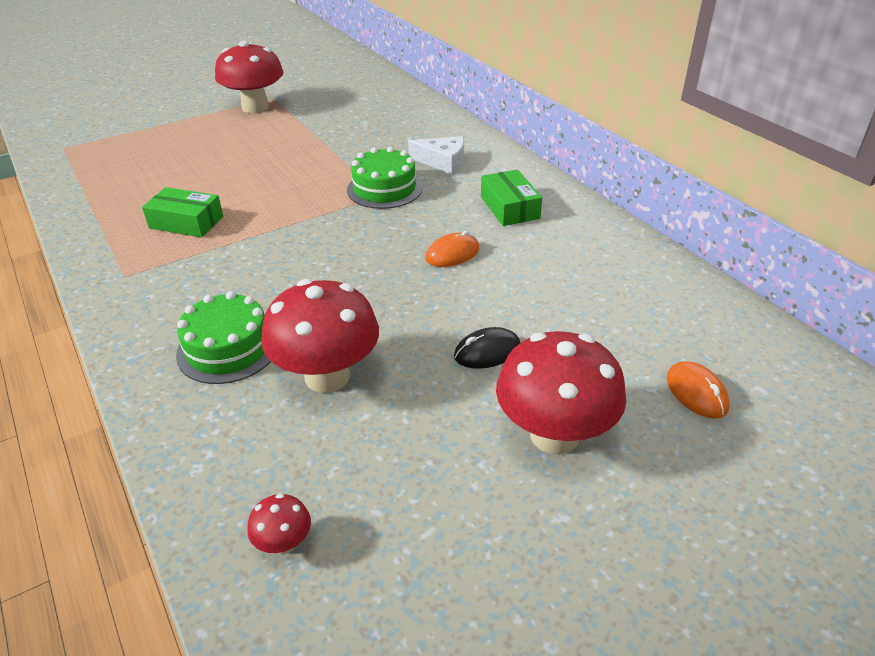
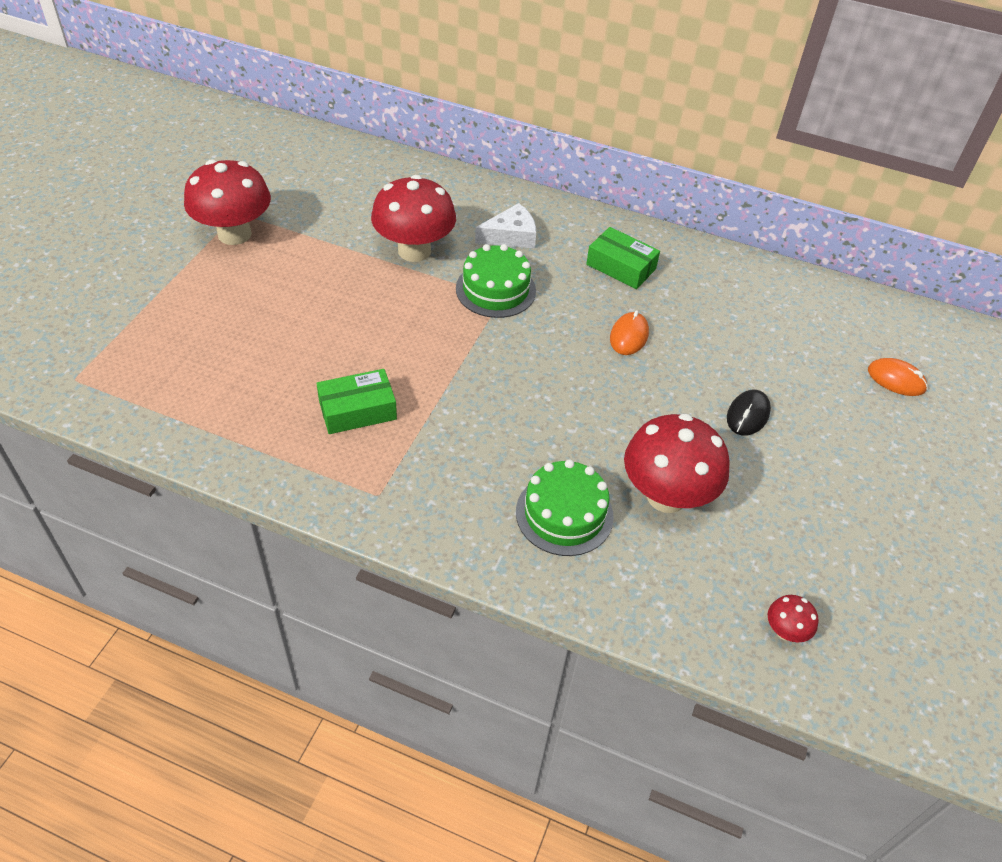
camera: 40 degrees left, 10 degrees up
red mushroom [496,331,626,454] -> red mushroom moved to [371,175,456,262]

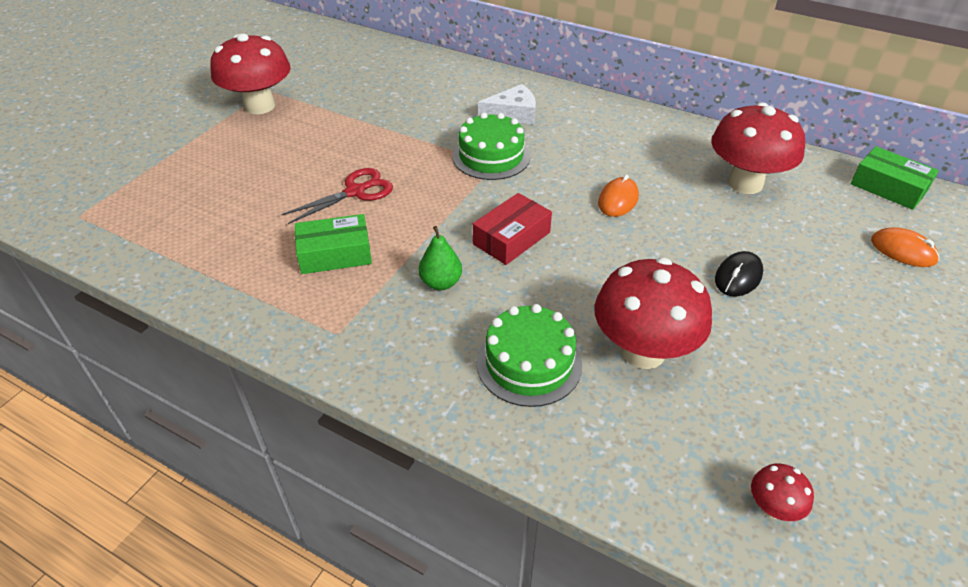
camera: 10 degrees right, 5 degrees down
red mushroom [371,175,456,262] -> red mushroom moved to [711,102,805,194]
green box [586,227,660,289] -> green box moved to [851,146,939,210]
none -> red scissors [281,168,393,224]
none -> green pear [419,226,462,290]
none -> red box [473,193,552,265]

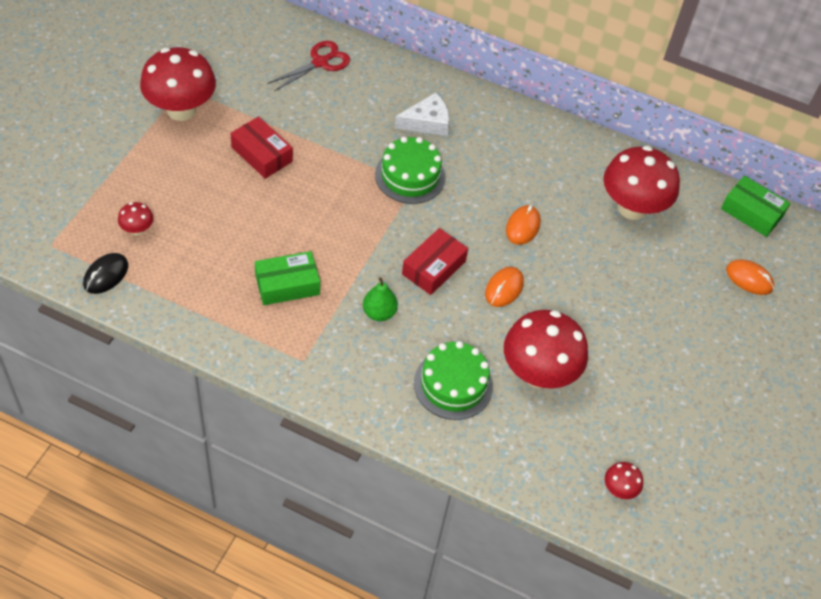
camera: 10 degrees left, 10 degrees up
red scissors [281,168,393,224] -> red scissors moved to [267,41,350,91]
black mouse [715,251,763,297] -> black mouse moved to [83,253,128,294]
none -> red mushroom [118,202,153,236]
none -> red box [231,117,293,179]
none -> orange mouse [485,267,524,307]

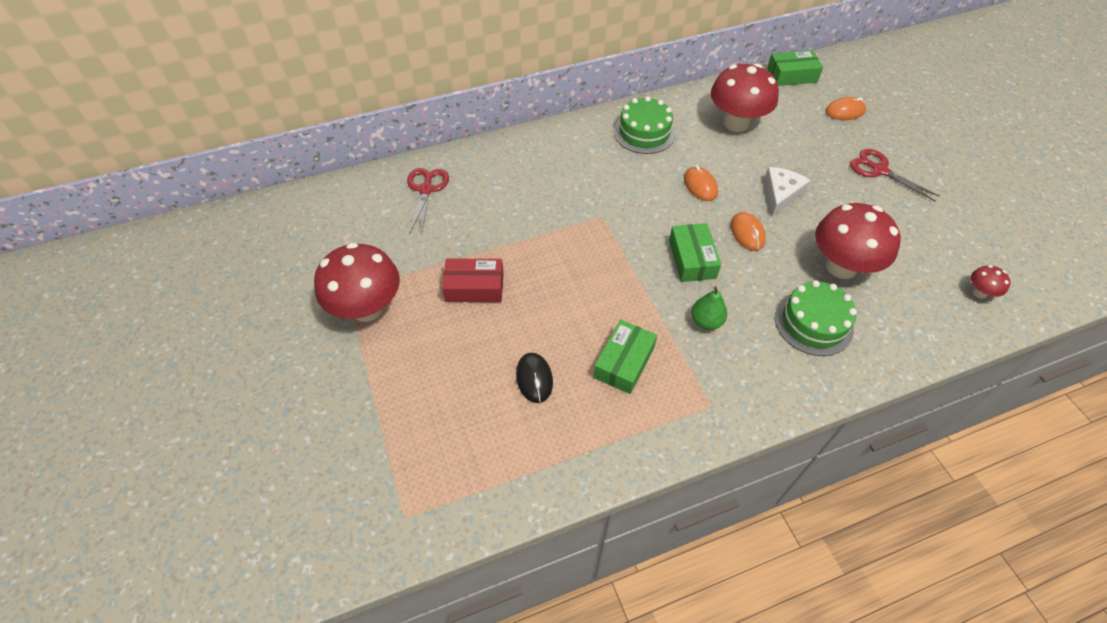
camera: 40 degrees left, 0 degrees up
black mouse [83,253,128,294] -> black mouse moved to [516,353,553,403]
red mushroom [118,202,153,236] -> none
green cake [375,137,446,204] -> green cake moved to [614,96,675,154]
white cheese [395,93,450,136] -> white cheese moved to [764,167,811,217]
red box [402,228,468,295] -> green box [669,223,721,282]
none -> red scissors [850,149,940,202]

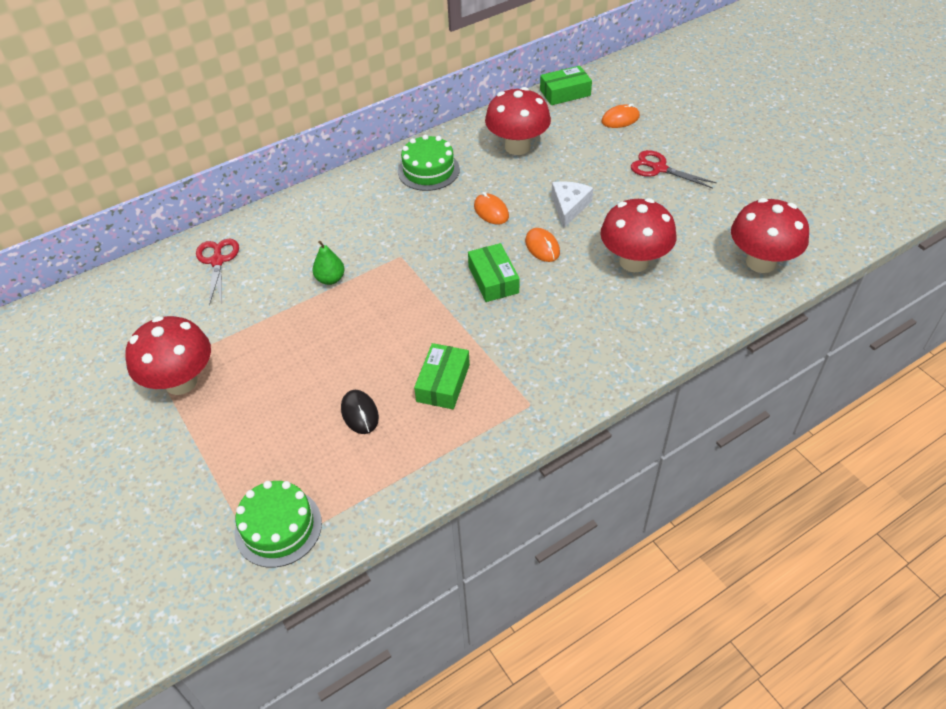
camera: 10 degrees left, 5 degrees down
red box [442,259,504,302] -> none
green pear [691,286,727,330] -> green pear moved to [312,241,345,285]
green cake [775,280,857,356] -> green cake moved to [235,481,322,568]
red mushroom [971,265,1011,299] -> red mushroom [731,198,809,273], size x2.28

